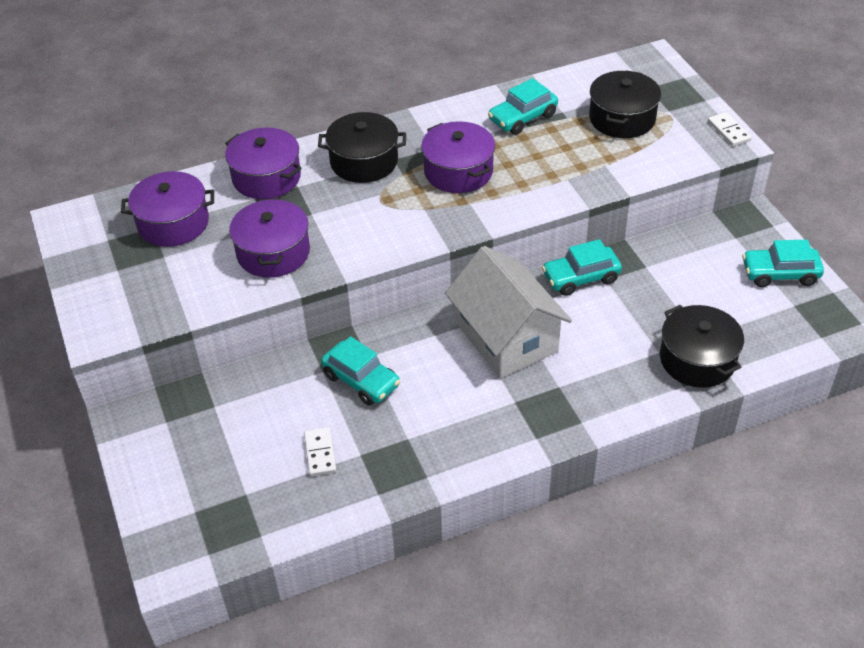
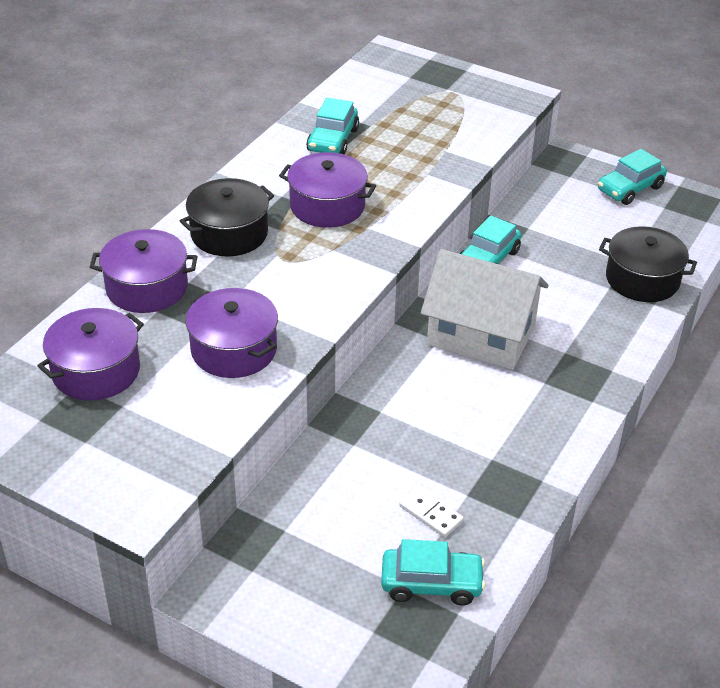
camera: 40 degrees left, 5 degrees down
turquoise car [321,336,400,405] -> turquoise car moved to [381,539,485,606]
black pot [589,70,661,138] -> none
white domino [708,112,752,146] -> none

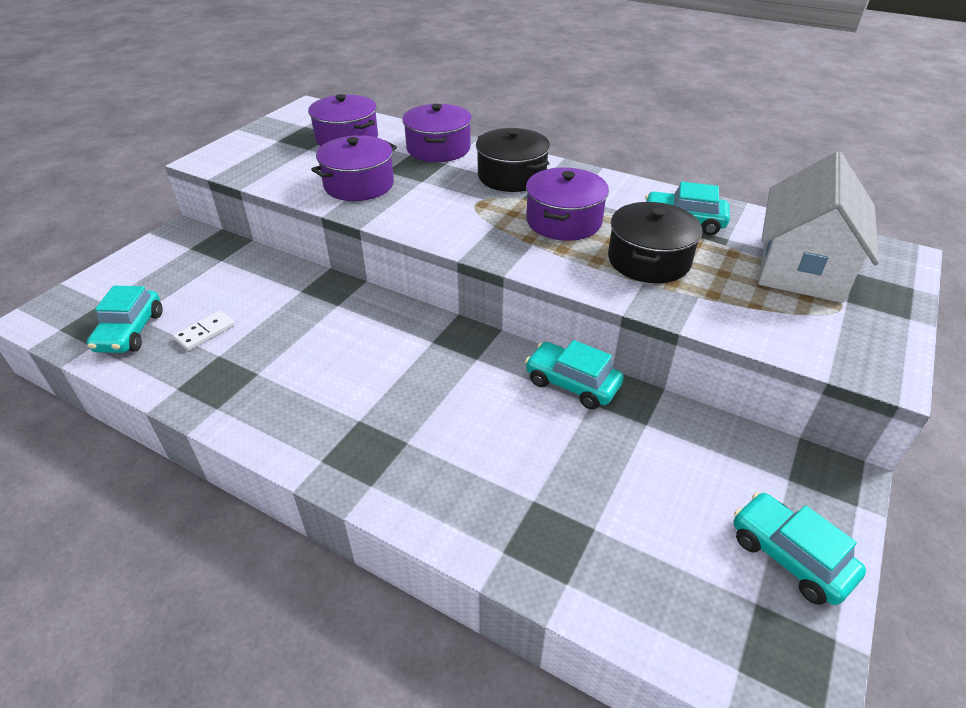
camera: 90 degrees right, 0 degrees up
white house [421,249,549,370] -> white house moved to [758,152,879,303]
black pot [599,226,697,302] -> black pot moved to [608,202,702,283]

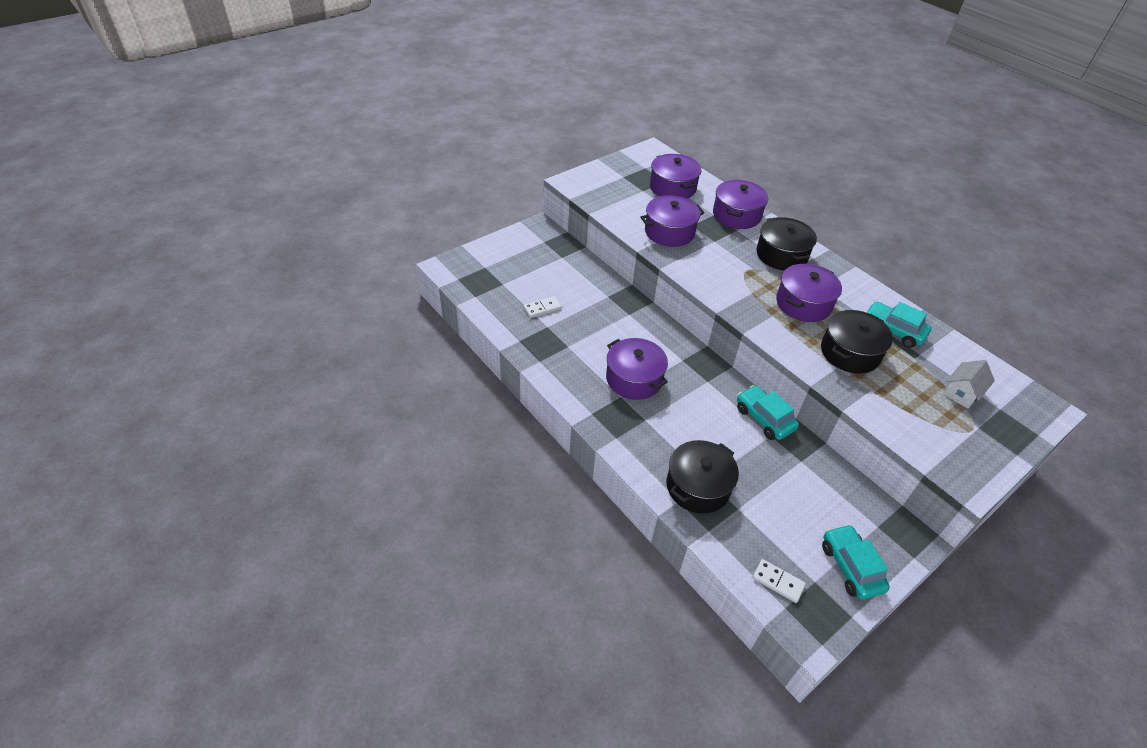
camera: 20 degrees right, 5 degrees up
turquoise car [87,286,163,353] -> none
white house [758,152,879,303] -> white house [943,360,995,409], size x0.47
none -> purple pot [606,338,668,400]
none -> black pot [667,440,739,514]
none -> white domino [752,559,806,603]

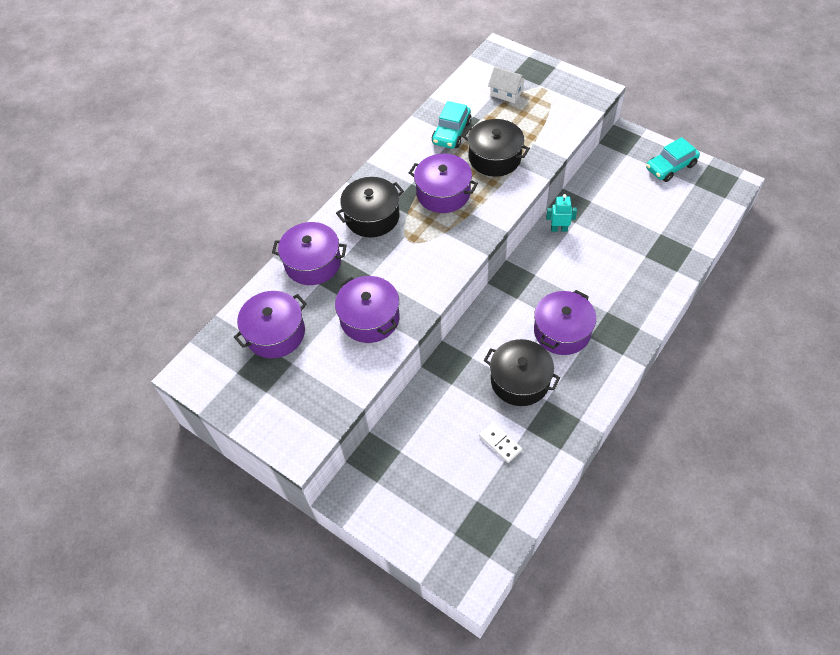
camera: 100 degrees left, 10 degrees up
black pot [667,440,739,514] -> black pot moved to [484,339,560,406]
turquoise car [737,385,799,440] -> turquoise robot [546,194,577,232]
white domino [752,559,806,603] -> none

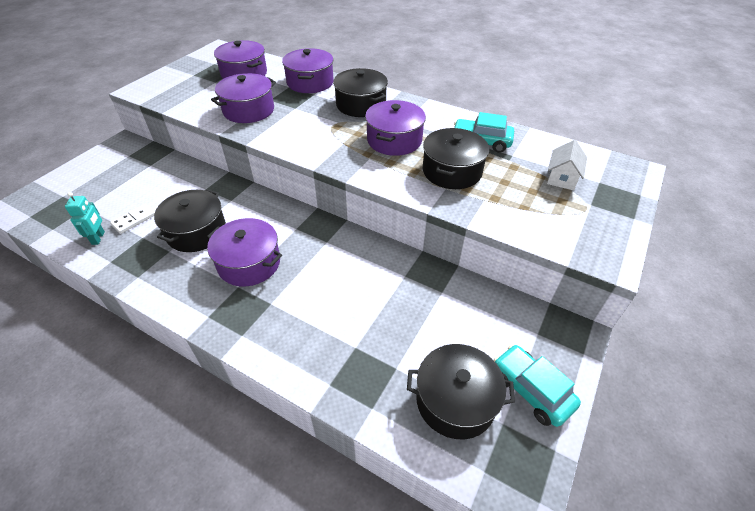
camera: 80 degrees right, 10 degrees down
turquoise robot [546,194,577,232] -> turquoise robot moved to [65,192,105,245]
none -> black pot [407,344,515,439]

